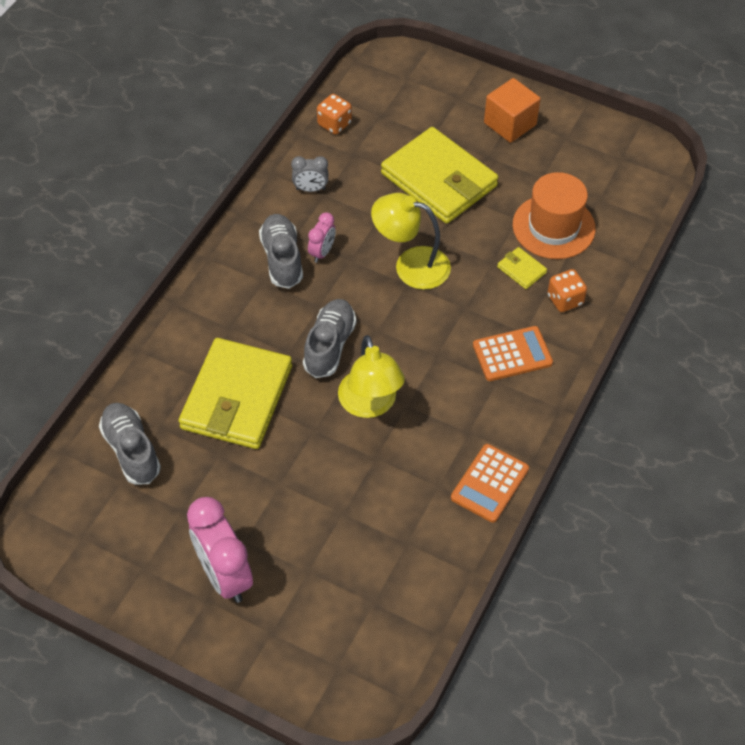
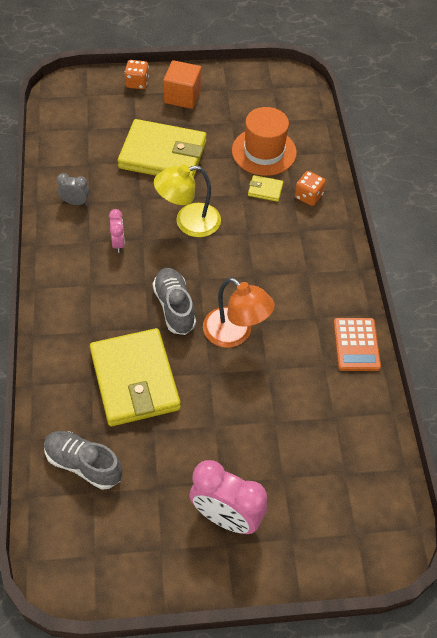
camera: 35 degrees left, 0 degrees up
grey shoe [259,214,303,289] -> none
grey clock [291,156,328,192] -> grey clock turned 135 degrees counterclockwise [57,173,90,205]
orange dice [317,94,352,134] -> orange dice moved to [124,60,149,89]
yellow lamp [338,335,405,418] -> orange lamp [203,277,275,348]
orange calculator [473,326,553,381] -> none

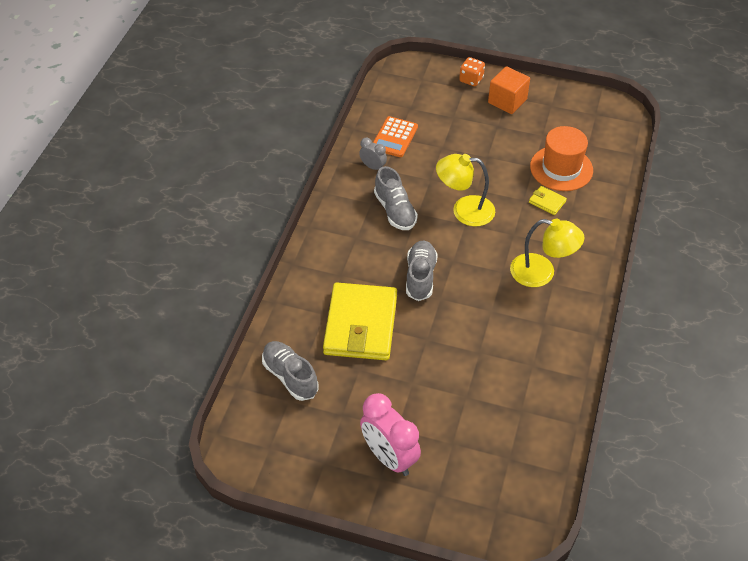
camera: 25 degrees right, 5 degrees down
pink clock [109,209,125,253] -> grey shoe [374,166,418,230]
yellow wallet [118,119,207,178] -> none
orange lamp [203,277,275,348] -> none
orange dice [295,171,326,206] -> none
orange calculator [333,318,381,371] -> orange calculator moved to [373,116,418,157]
none -> yellow lamp [510,219,585,287]

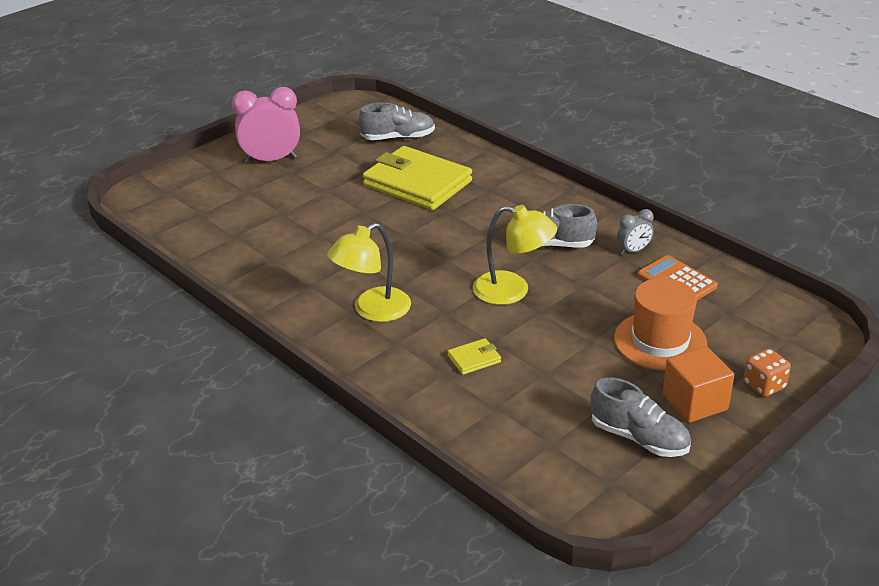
camera: 120 degrees right, 15 degrees down
grey shoe [406,240,438,301] -> grey shoe moved to [590,378,691,457]
yellow lamp [436,154,495,226] -> yellow lamp turned 75 degrees clockwise [473,205,557,305]
orange hat [530,126,593,191] -> orange hat moved to [614,278,707,371]

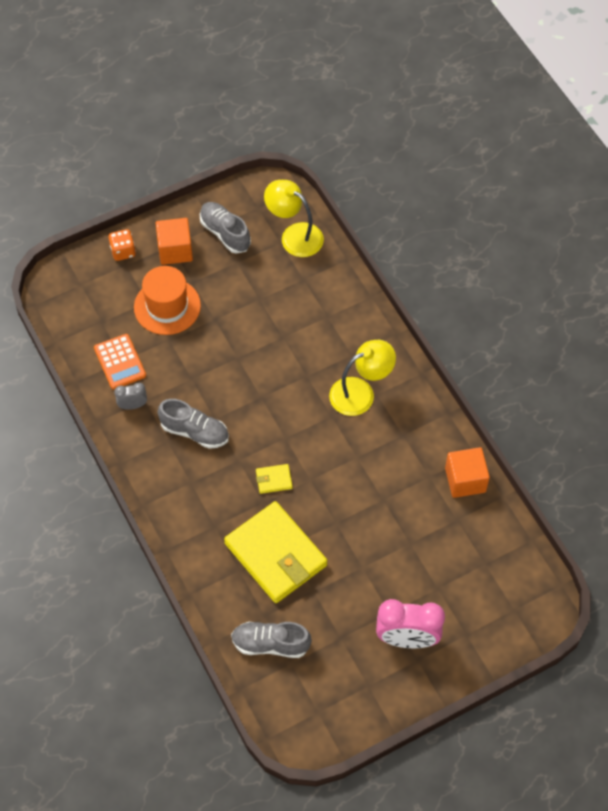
camera: 165 degrees left, 25 degrees up
yellow wallet [447,338,501,375] -> yellow wallet moved to [256,464,293,494]
yellow lamp [473,205,557,305] -> yellow lamp moved to [264,180,324,257]
none -> orange cube [445,447,490,498]

